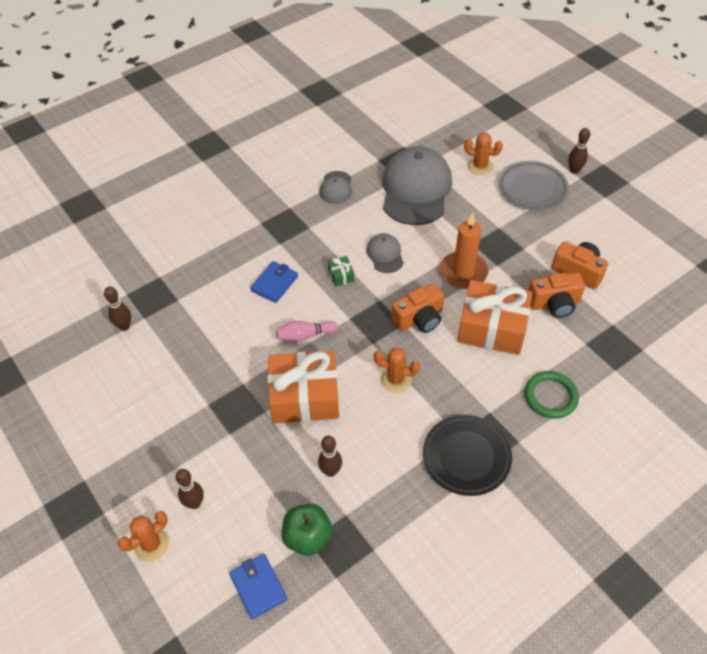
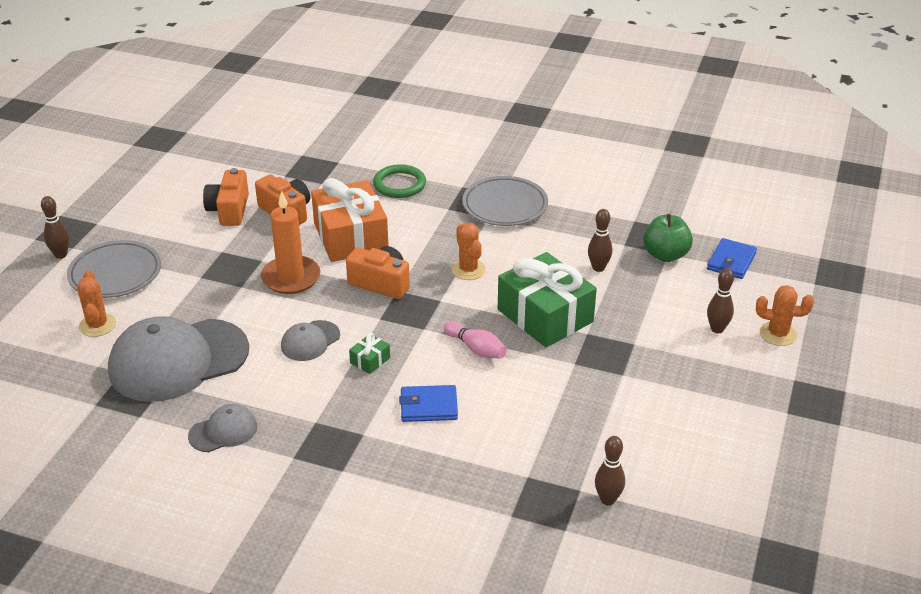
camera: 125 degrees left, 15 degrees down
orange gift [268,350,339,423] -> green gift [498,252,597,347]
black plate [423,415,512,496] -> grey plate [462,176,548,226]

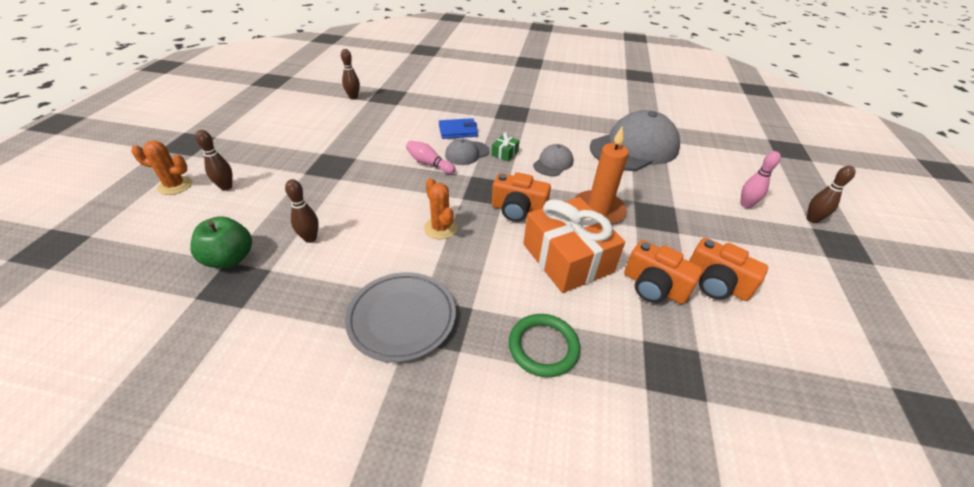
camera: 170 degrees right, 5 degrees up
grey plate [67,240,161,298] -> pink bowling pin [740,151,781,208]
orange cactus [77,270,116,337] -> none
grey cap [188,404,257,452] -> grey cap moved to [445,139,490,165]
orange camera [203,168,249,226] -> orange camera turned 135 degrees clockwise [689,238,768,301]
green gift [498,252,597,347] -> none
blue wallet [707,238,757,279] -> none

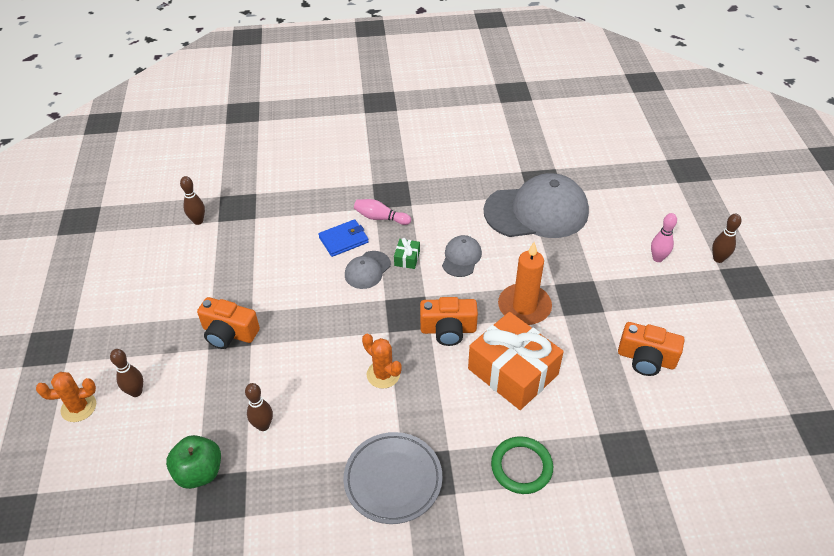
camera: 15 degrees left, 5 degrees up
pink bowling pin [406,141,456,174] -> pink bowling pin moved to [354,199,411,225]
grey cap [590,110,680,171] -> grey cap turned 45 degrees clockwise [484,173,589,238]
orange camera [624,240,703,304] -> orange camera moved to [197,297,260,349]

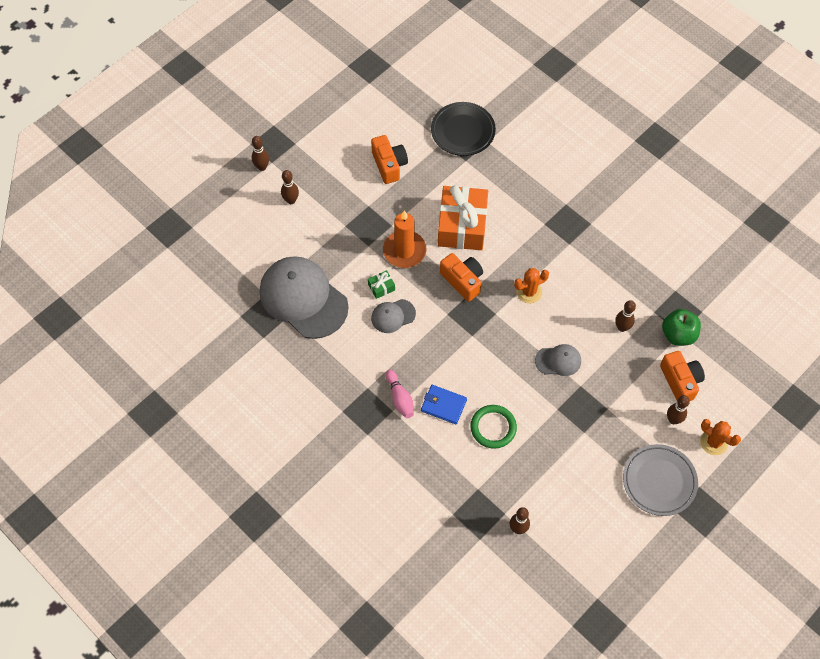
camera: 130 degrees left, 15 degrees up
orange camera [197,297,260,349] -> orange camera moved to [660,351,705,401]
grey plate [343,432,442,524] -> grey plate moved to [623,444,698,516]
grey cap [345,251,391,289] -> grey cap moved to [535,344,581,376]
orange cactus [362,334,402,389] -> orange cactus turned 60 degrees clockwise [514,268,549,303]
green gift [394,238,420,269] -> green gift moved to [368,270,395,299]
green ring [491,436,553,494] -> green ring moved to [470,405,517,449]
pink bowling pin [651,213,677,262] -> brown bowling pin [281,170,299,204]
none -> black plate [431,102,496,156]

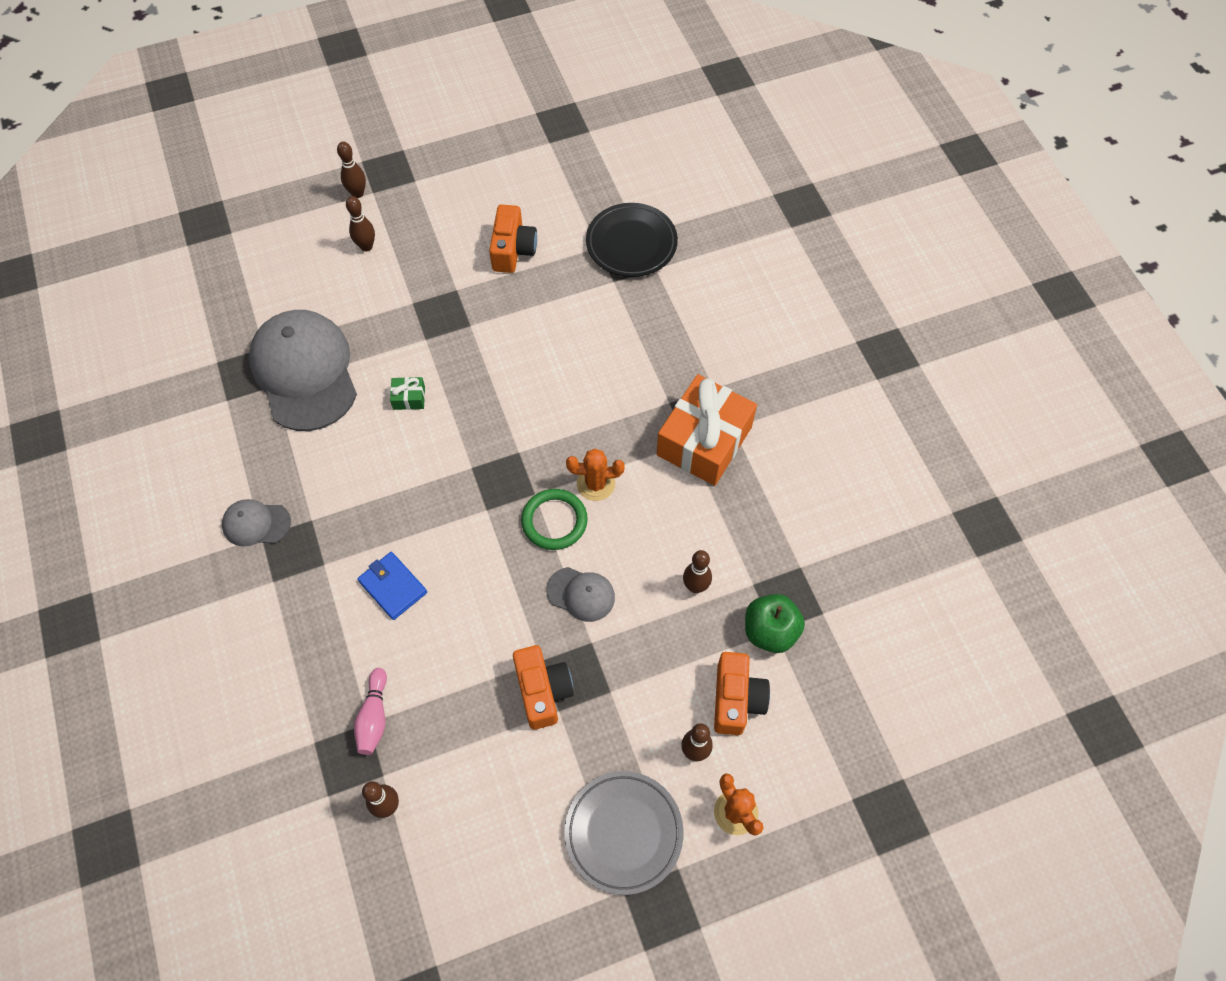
camera: 25 degrees right, 0 degrees up
grey cap [371,299,416,333] -> grey cap moved to [222,499,291,546]
orange candle [383,210,426,268] -> none
pink bowling pin [386,370,414,418] -> pink bowling pin moved to [354,668,387,755]
orange gift [438,185,488,250] -> orange gift moved to [657,374,757,486]
orange camera [440,253,483,302] -> orange camera moved to [513,645,574,730]
green ring [470,405,517,449] -> green ring moved to [521,489,588,550]

